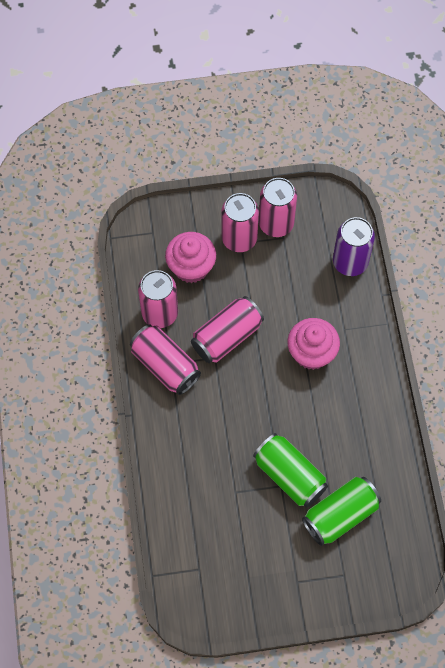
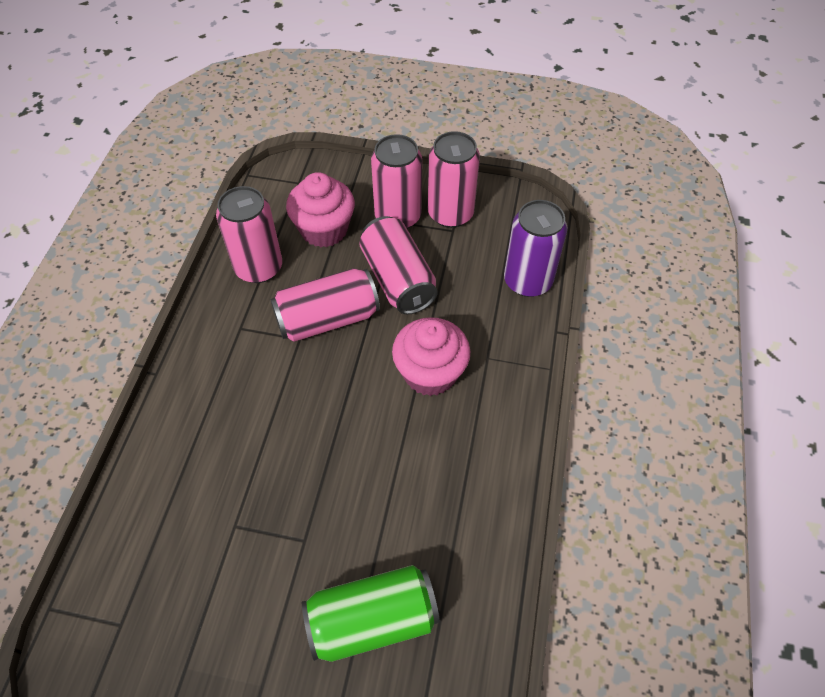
camera: 20 degrees right, 10 degrees down
pink can [130,324,201,395] -> pink can moved to [359,216,438,314]
green can [253,433,328,507] -> none

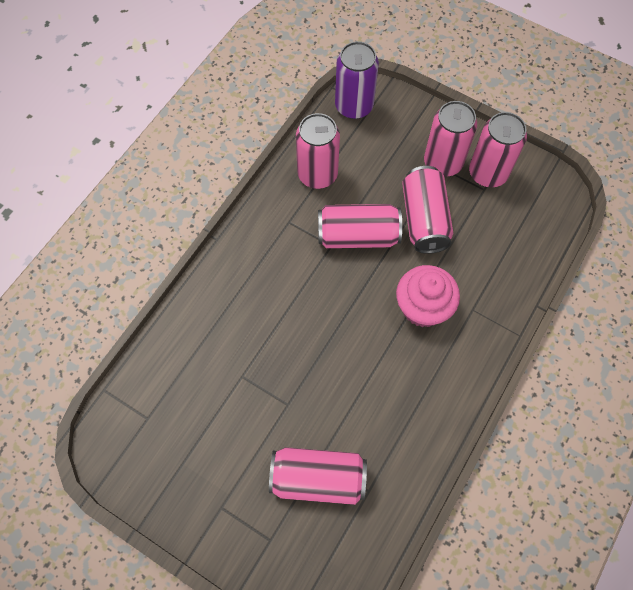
camera: 20 degrees right, 10 degrees up
pink cupcake [286,172,355,247] -> none
green can [302,565,440,662] -> pink can [269,447,367,505]
purple can [504,200,567,297] -> purple can moved to [335,41,379,119]

